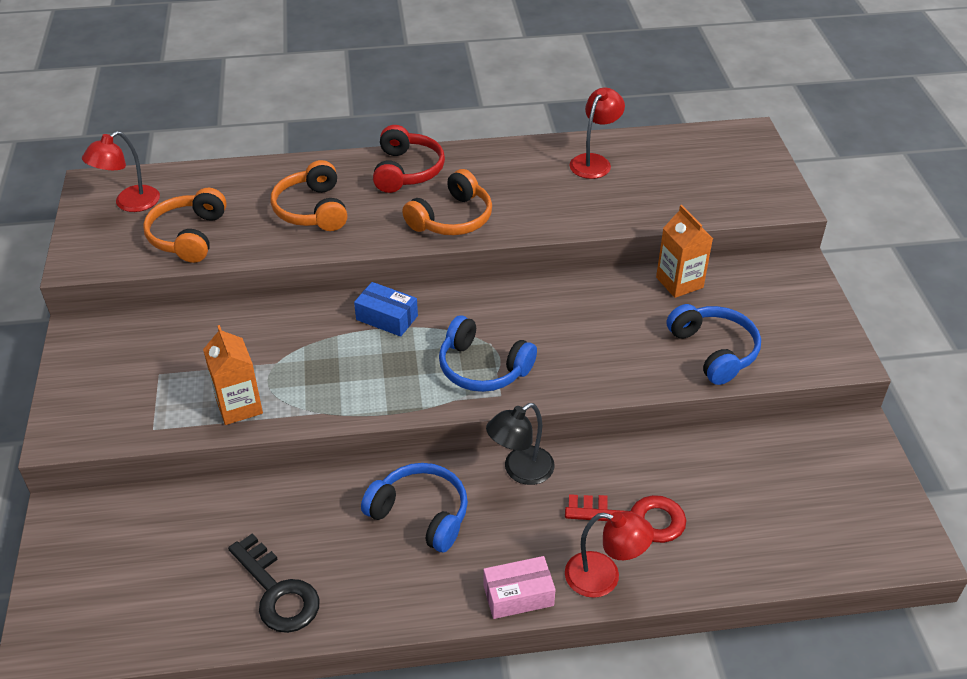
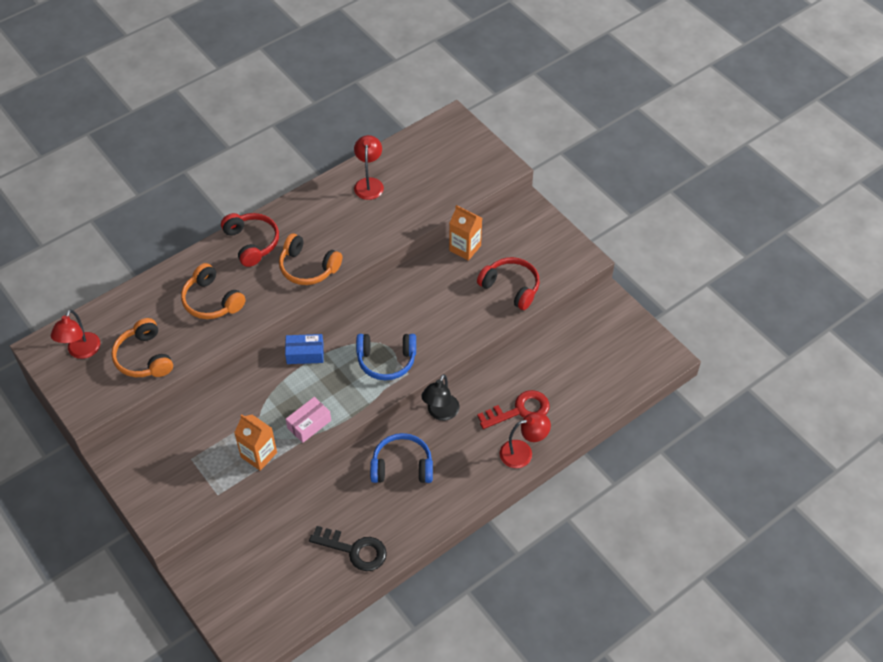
camera: 30 degrees left, 10 degrees up
orange headphones [402,169,492,235] -> orange headphones turned 105 degrees clockwise [279,234,342,285]
pink box [483,556,556,619] -> pink box moved to [286,397,331,443]
blue headphones [667,304,761,385] -> red headphones [477,257,540,310]

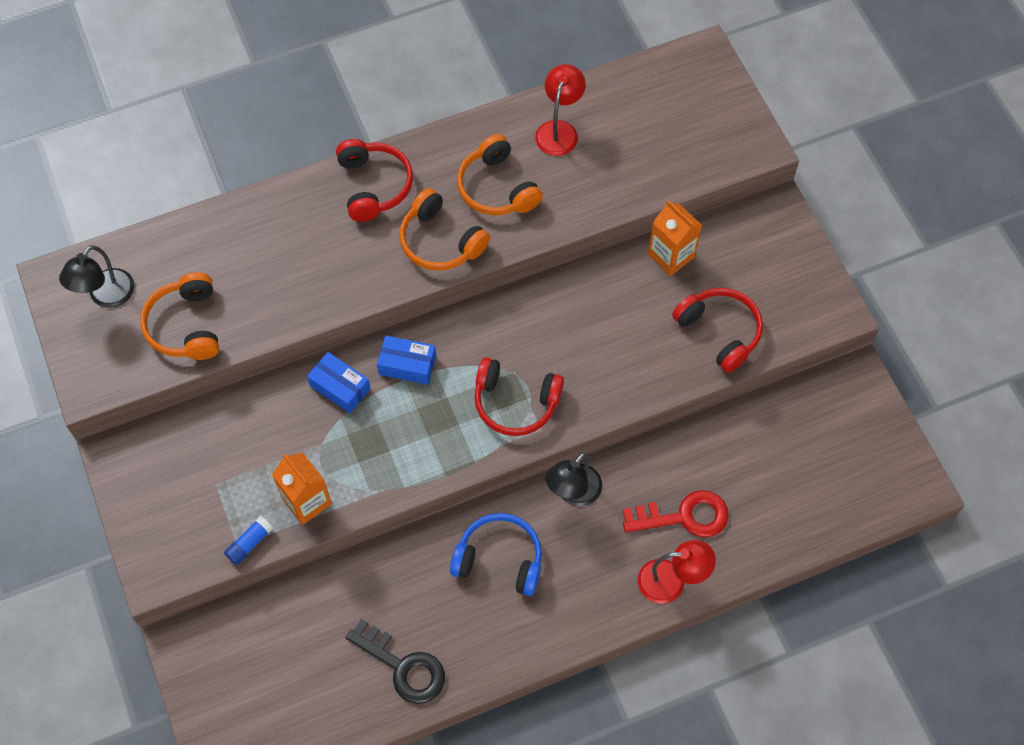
camera: 15 degrees right, 10 degrees up
red lamp [51,309,100,359] -> black lamp [59,245,135,308]
orange headphones [181,263,246,319] -> orange headphones moved to [457,134,543,215]
pink box [286,397,331,443] -> none
blue headphones [356,334,416,380] -> red headphones [474,357,564,436]
none -> blue glue stick [224,516,273,565]
none -> blue box [307,352,370,413]

